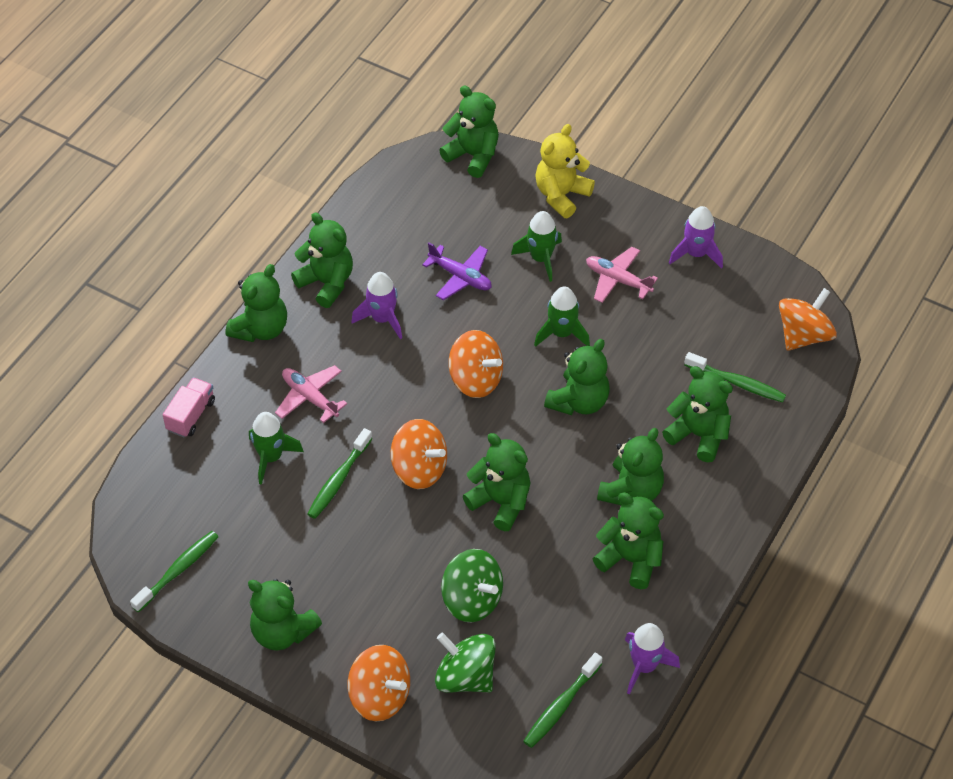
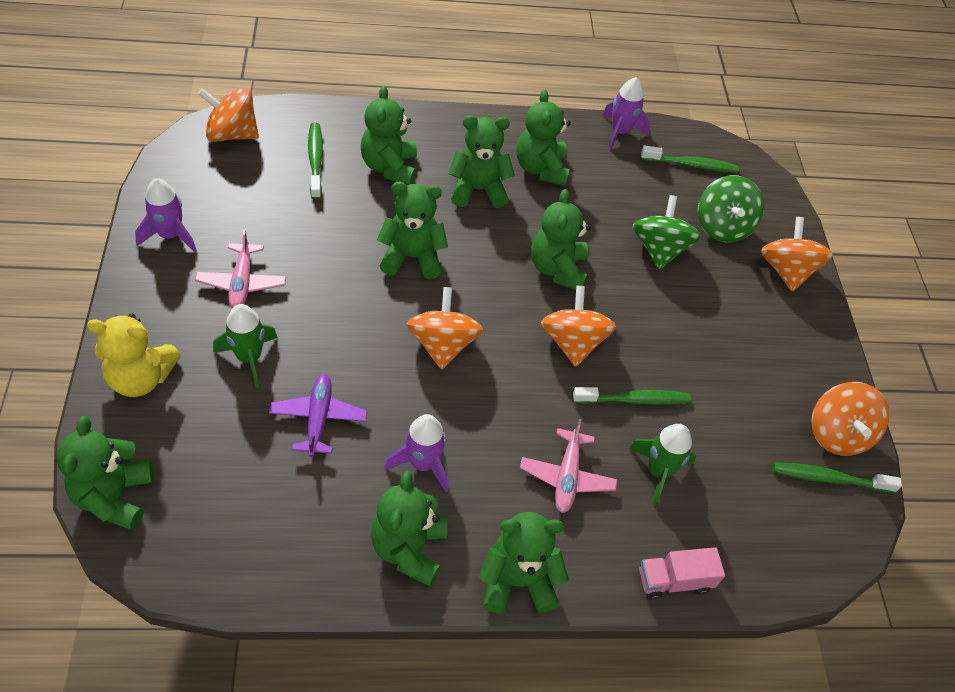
camera: 130 degrees left, 0 degrees up
green teddy bear [248,579,322,651] -> none
green rocket [534,286,590,347] -> none
none -> orange spinning top [811,382,889,456]

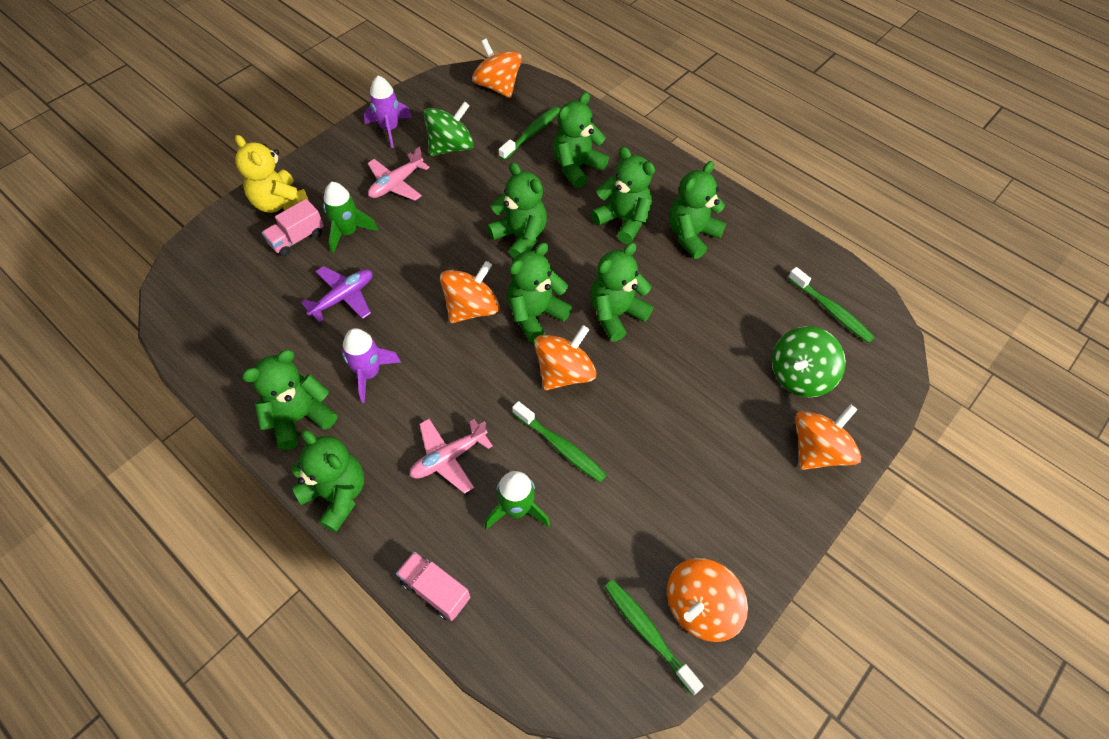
camera: 50 degrees right, 5 degrees up
green teddy bear [56,416,153,530] -> green teddy bear moved to [507,243,572,342]
purple rocket [603,77,650,150] -> none
green spinning top [632,195,701,270] -> green spinning top moved to [424,101,474,156]
none -> pink truck [262,199,324,256]

